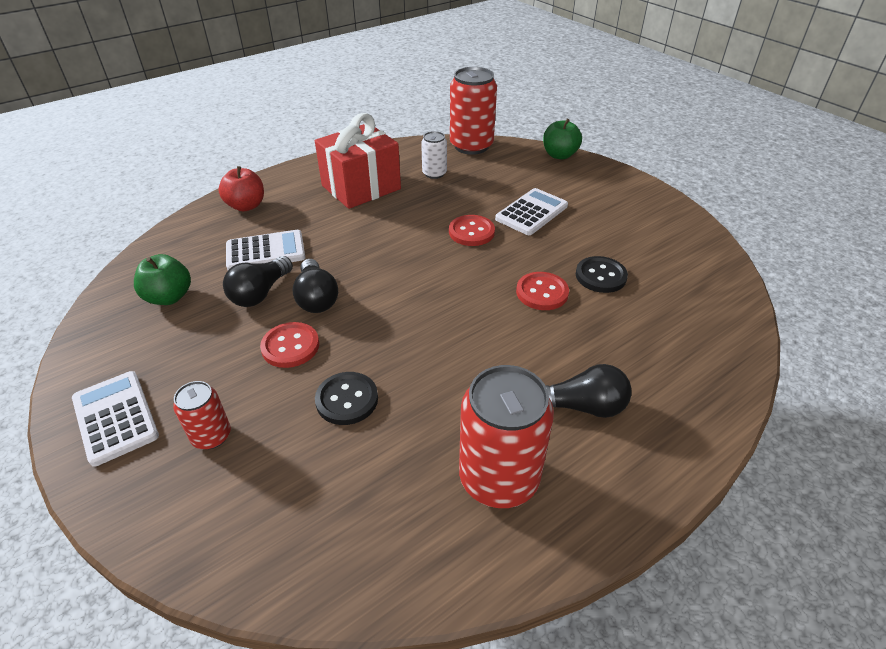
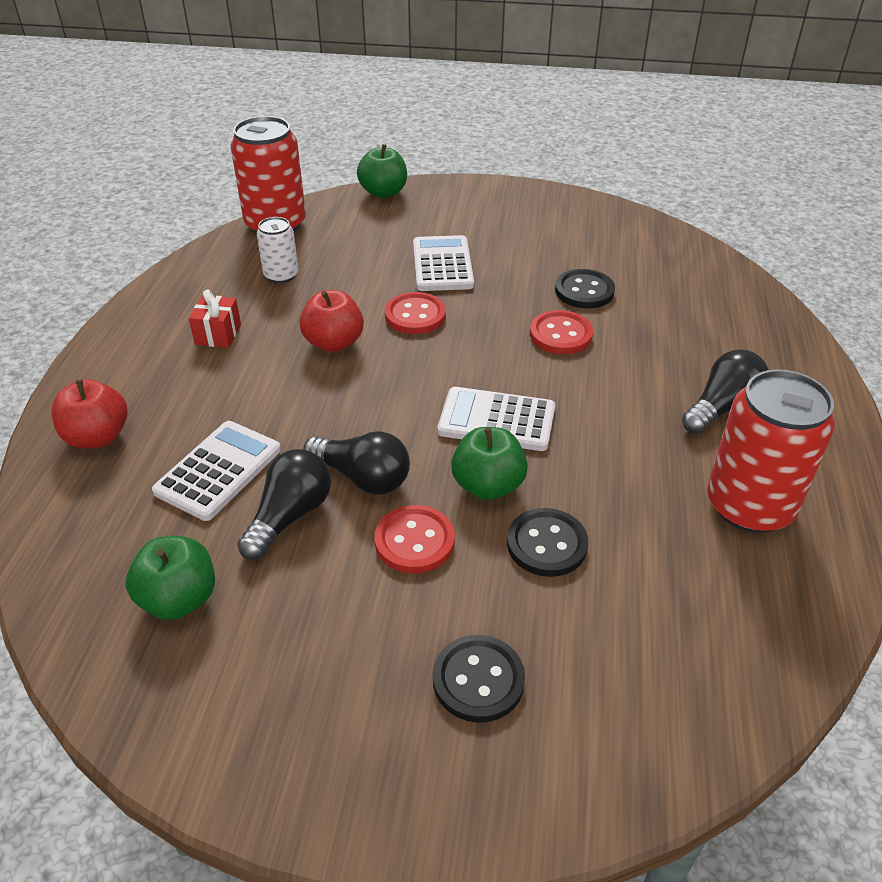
camera: 45 degrees left, 0 degrees up
white calculator [72,371,159,467] -> white calculator moved to [437,387,555,451]
red can [173,381,231,450] -> black button [433,635,525,723]
black light bulb [223,256,293,307] -> black light bulb turned 135 degrees counterclockwise [237,449,331,560]
red gift [315,113,401,209] -> red gift [189,290,241,348], size x0.44
none -> red apple [299,290,364,352]
none -> green apple [451,427,528,500]

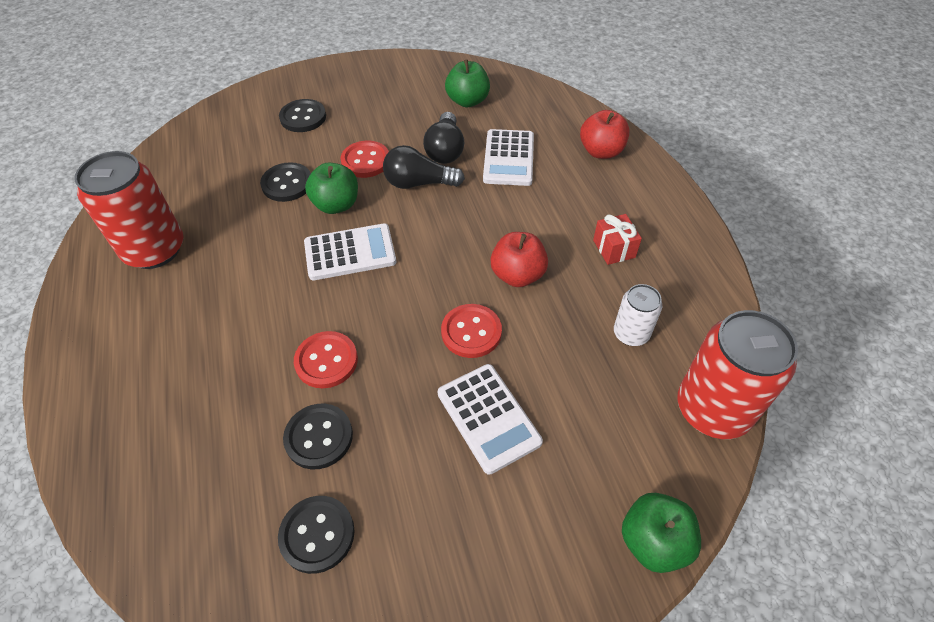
camera: 155 degrees right, 10 degrees up
black light bulb [682,350,769,434] -> none
none -> black button [278,496,355,574]

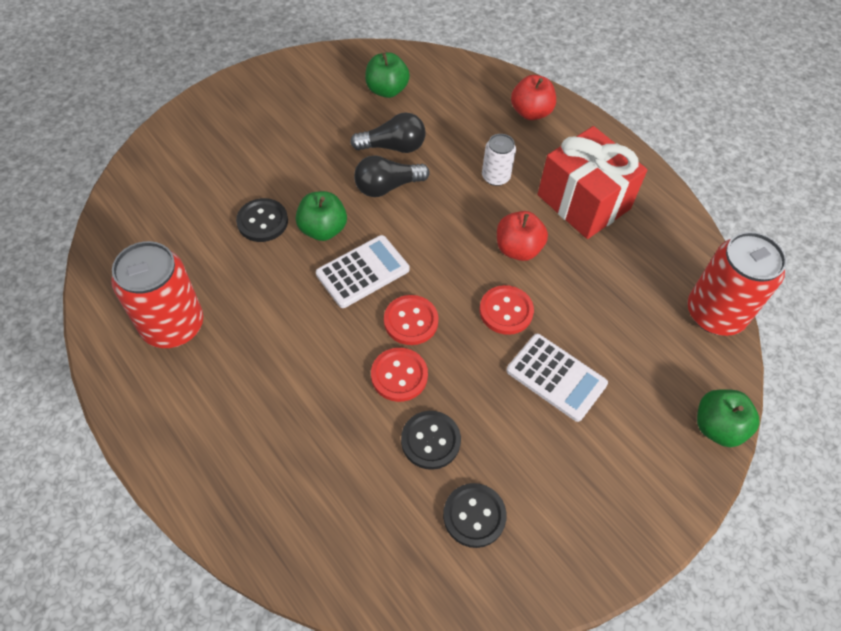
camera: 25 degrees left, 5 degrees up
black button [279,99,326,132] -> none
red button [340,141,389,178] -> red button moved to [384,295,438,345]
black light bulb [423,112,464,164] -> black light bulb turned 75 degrees counterclockwise [350,113,426,153]
white calculator [483,129,534,186] -> none
red gift [593,214,642,265] -> red gift [538,126,647,239], size x2.30
white can [614,284,662,346] -> white can moved to [482,134,516,186]

